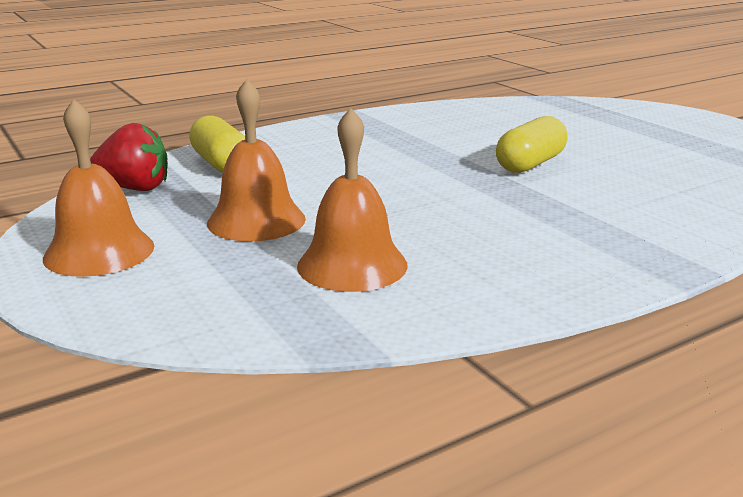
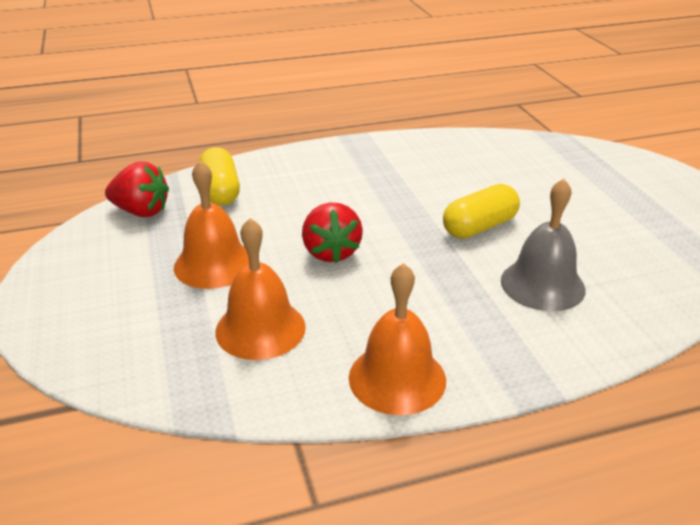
camera: 15 degrees right, 10 degrees up
orange bell [43,99,154,277] -> orange bell moved to [349,263,446,415]
none -> red strawberry [302,202,363,263]
none -> grey bell [501,178,586,311]

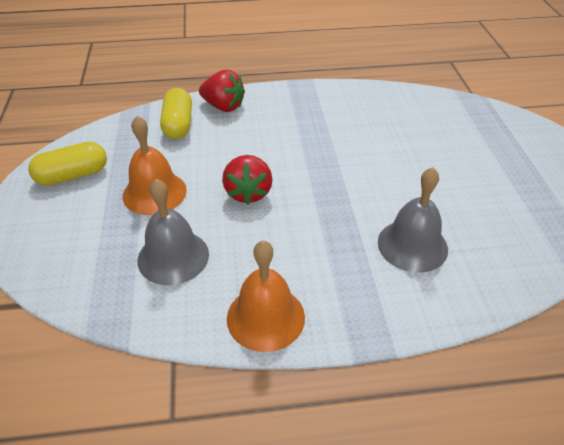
camera: 10 degrees right, 10 degrees up
red strawberry [105,162,169,217] -> red strawberry moved to [199,70,245,112]
orange bell [215,218,306,360] -> grey bell [137,179,209,285]
yellow capsule [443,184,520,238] -> yellow capsule moved to [28,142,107,186]

